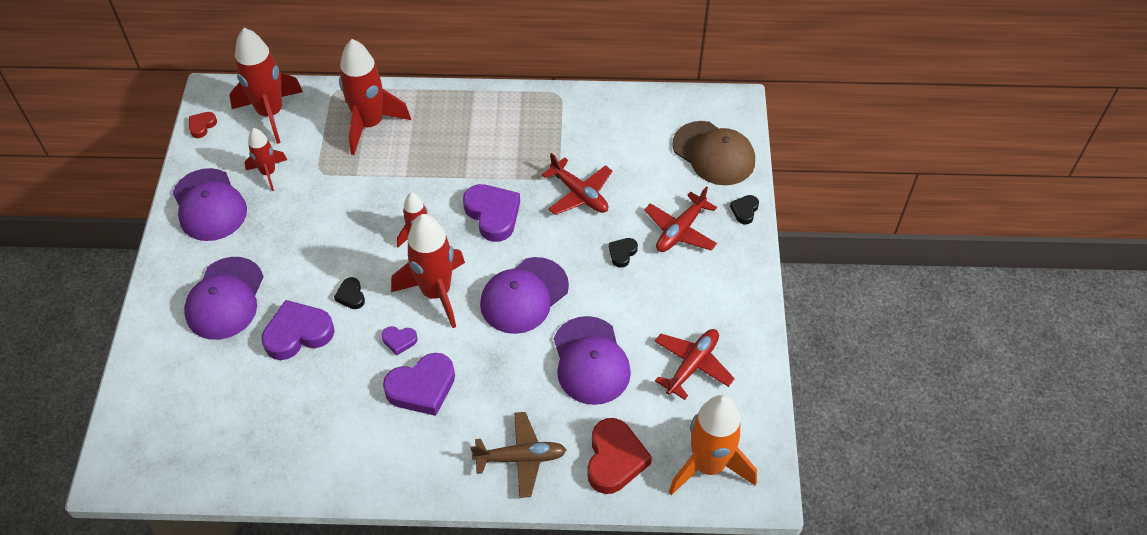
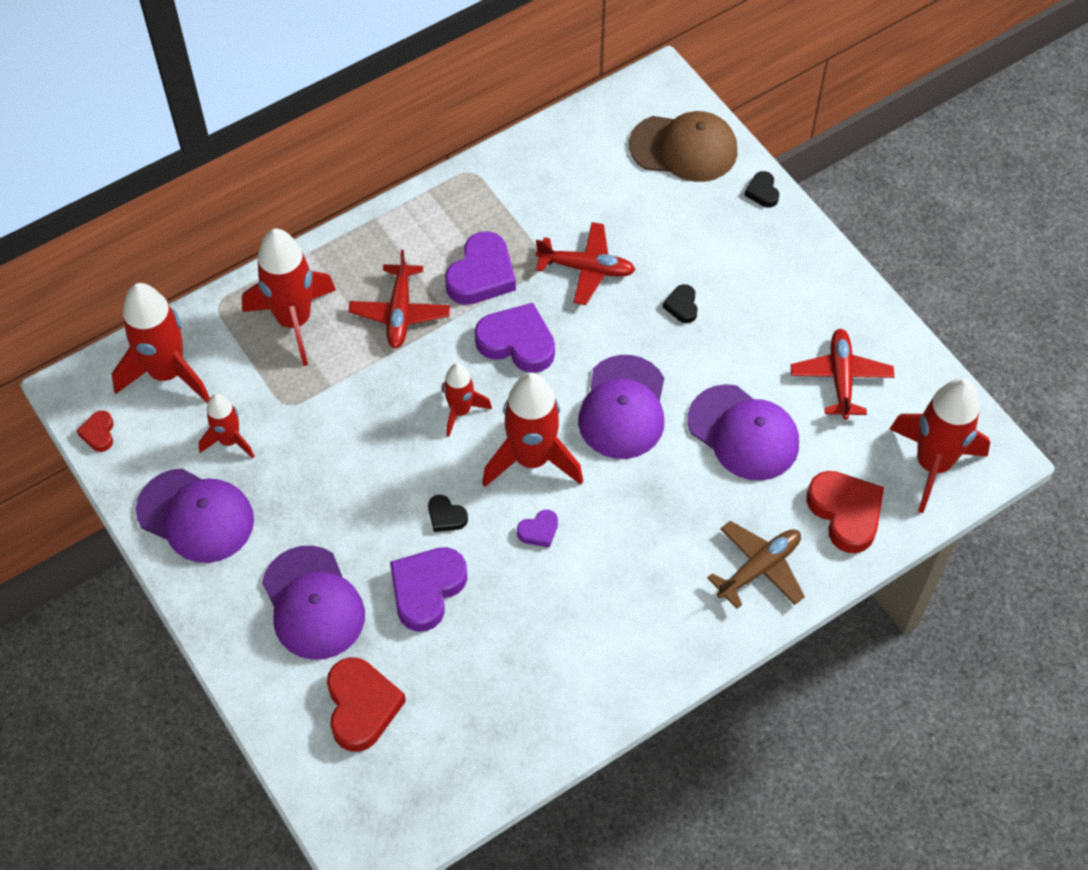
camera: 35 degrees left, 5 degrees up
purple heart [383,353,455,416] -> purple heart moved to [445,231,516,305]
red plane [644,186,717,252] -> red plane moved to [348,250,450,348]
orange rocket [669,395,757,495] -> red rocket [890,378,990,513]
none -> red heart [327,657,406,752]

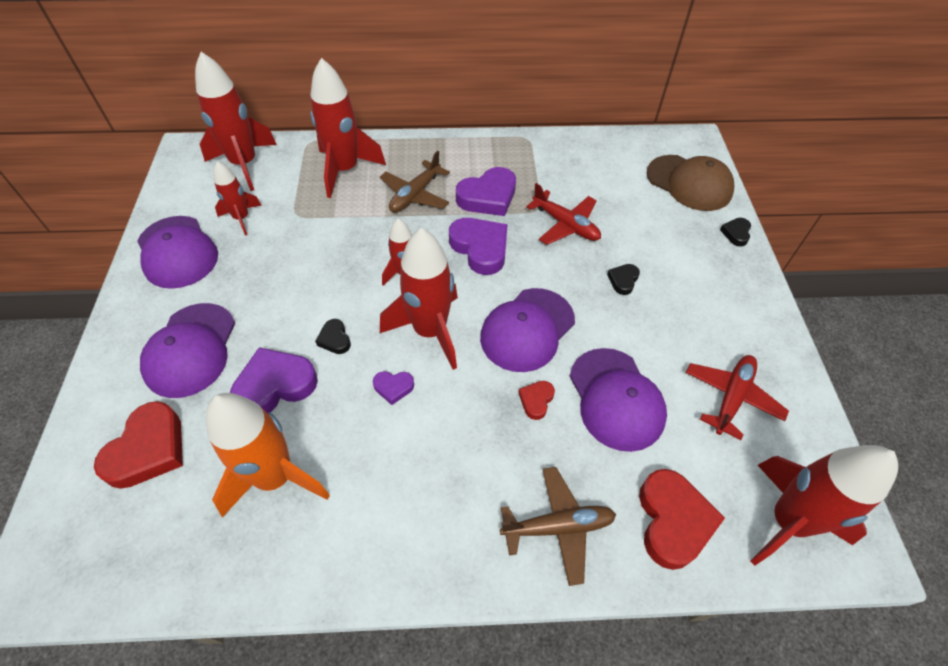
camera: 30 degrees right, 5 degrees down
red heart [77,411,114,452] -> red heart moved to [519,381,555,420]
red plane [348,250,450,348] -> brown plane [380,151,450,213]
none -> orange rocket [206,393,330,517]

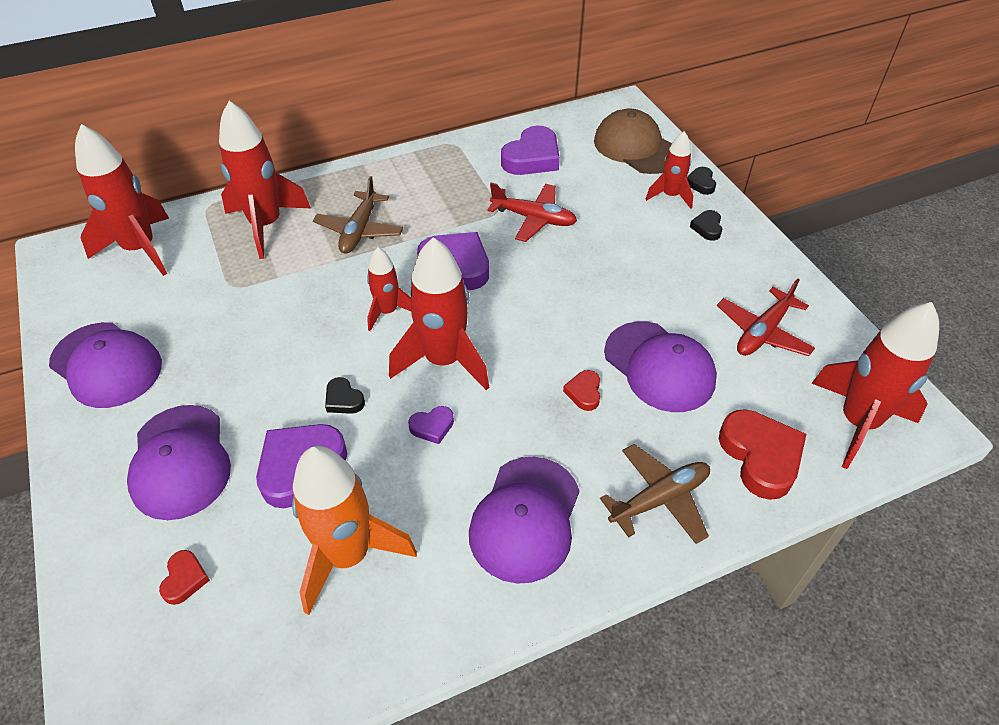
camera: 20 degrees left, 5 degrees down
red heart [94,401,183,489] -> red heart [159,550,210,605], size x0.50
red rocket [214,161,262,236] -> red rocket moved to [645,131,693,209]
purple heart [456,167,516,216] -> purple heart moved to [501,125,560,175]
purple cap [480,288,575,372] -> purple cap moved to [469,457,580,584]
black heart [607,264,640,295] -> black heart moved to [690,210,722,241]
brown cap [647,155,734,211] -> brown cap turned 150 degrees counterclockwise [594,108,672,174]
red plane [686,355,789,440] -> red plane turned 150 degrees counterclockwise [717,278,815,356]

